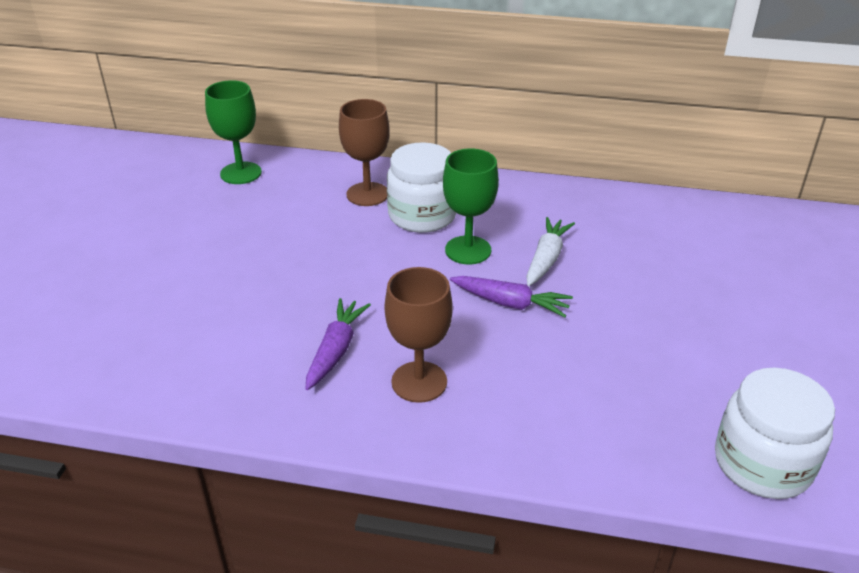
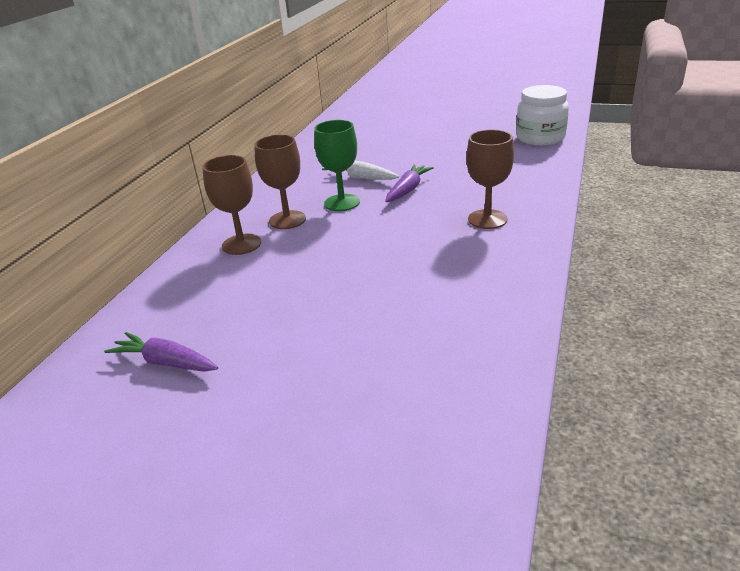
camera: 80 degrees left, 5 degrees down
green goblet [205,80,262,184] -> none
purple carrot [306,298,371,390] -> purple carrot moved to [104,332,218,372]
white jar [387,142,456,233] -> brown goblet [254,135,306,229]

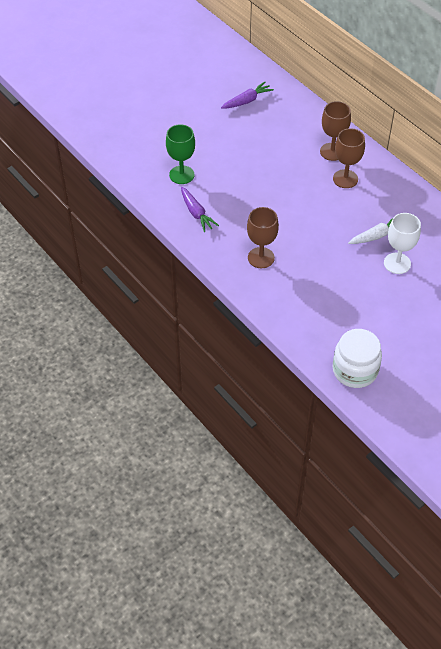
camera: 120 degrees right, 20 degrees up
green goblet [314,120,360,211] -> green goblet moved to [166,124,195,184]
purple carrot [385,164,434,202] -> purple carrot moved to [181,187,219,232]
none -> white goblet [384,213,421,274]

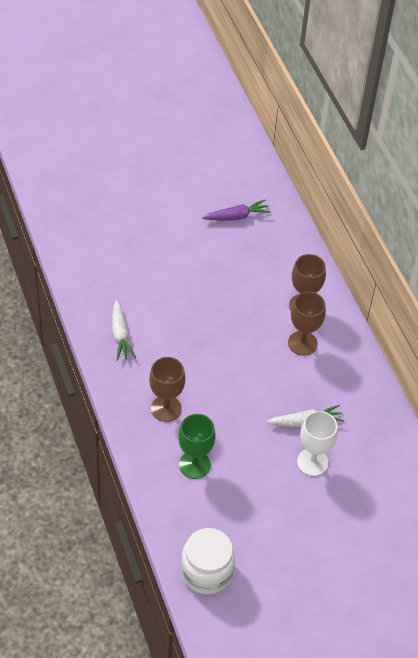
camera: 15 degrees right, 0 degrees up
green goblet [166,124,195,184] -> green goblet moved to [178,414,216,479]
purple carrot [181,187,219,232] -> white carrot [112,300,136,361]

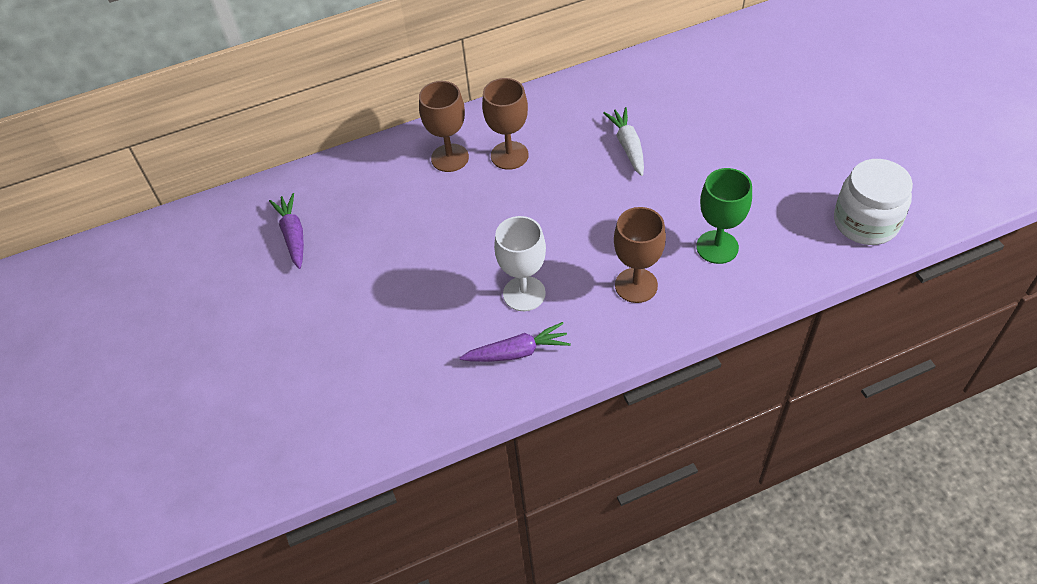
camera: 85 degrees left, 0 degrees up
white carrot [112,300,136,361] -> purple carrot [459,322,571,362]
white goblet [297,411,338,476] -> white goblet moved to [494,216,546,311]

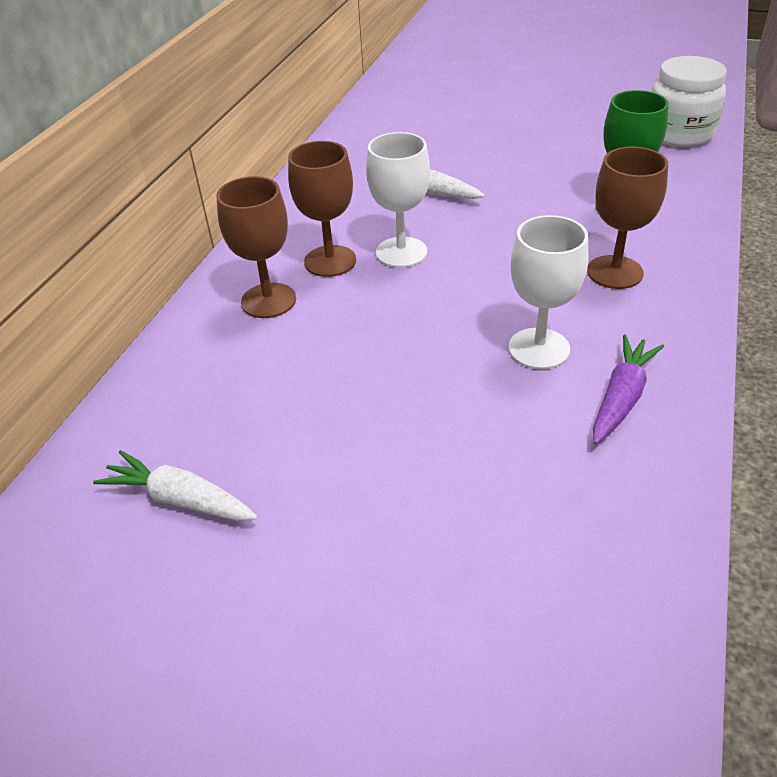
camera: 50 degrees left, 10 degrees down
purple carrot [269,193,304,269] -> white carrot [93,450,258,521]
none -> white goblet [366,132,430,268]

